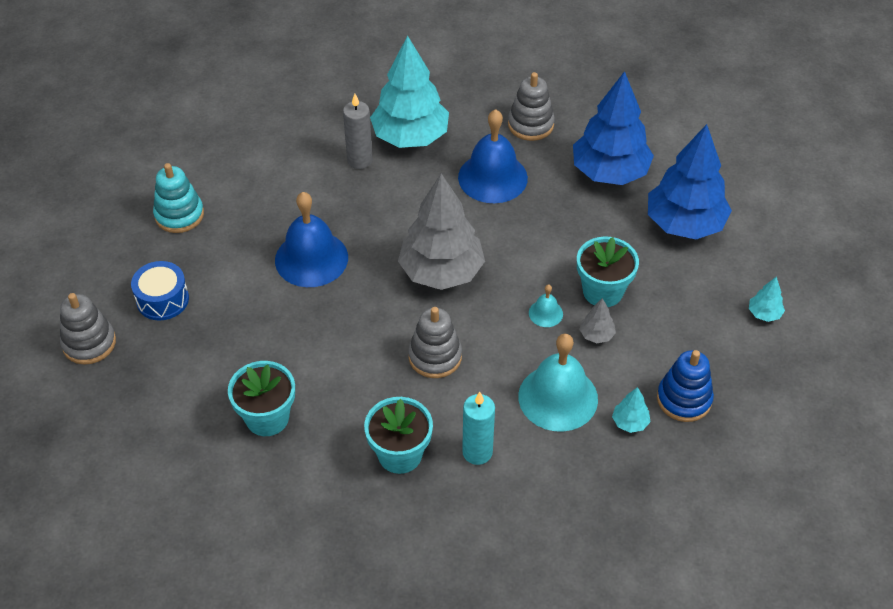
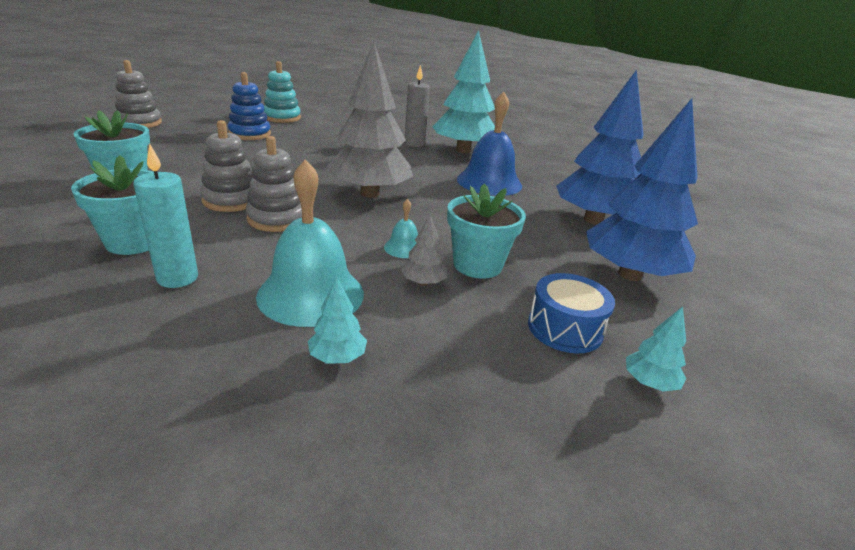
camera: 40 degrees right, 20 degrees down
blue drum [131,261,189,321] -> blue drum moved to [528,273,615,353]
blue bell [275,192,348,287] -> none
grey stacking toy [508,72,555,141] -> grey stacking toy moved to [200,120,253,212]
blue stacking toy [657,350,714,422] -> blue stacking toy moved to [228,72,271,140]

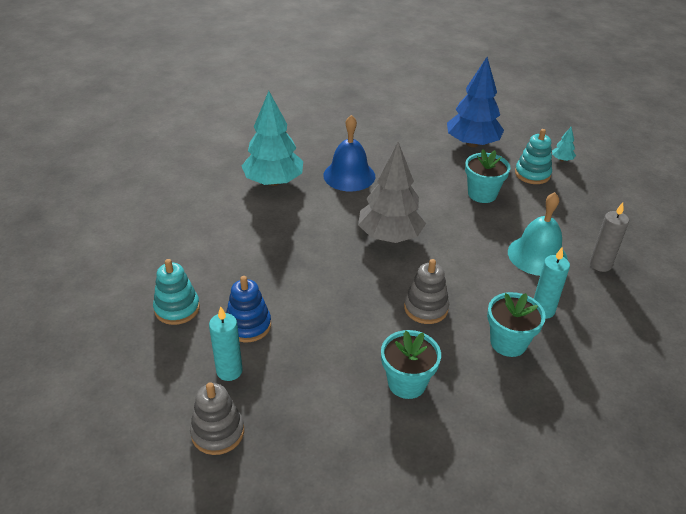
camera: 85 degrees left, 10 degrees up
grey stacking toy [246,136,302,232] -> none
turquoise tree [308,277,367,364] -> none
turquoise bell [384,199,418,258] -> none
grey tree [401,214,447,286] -> none
grey candle [404,65,430,147] -> grey candle moved to [590,203,629,272]
blue drum [528,273,615,353] -> turquoise stacking toy [515,129,552,184]
blue tree [556,69,644,225] -> none
none -> turquoise candle [209,306,243,381]

